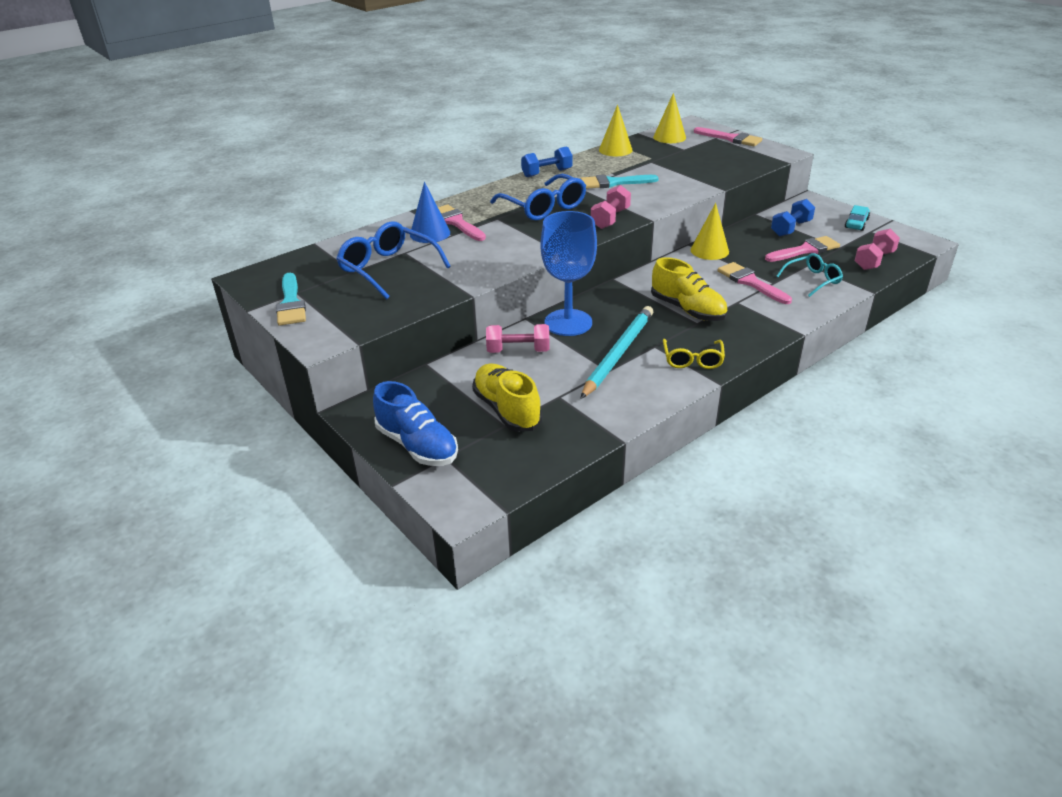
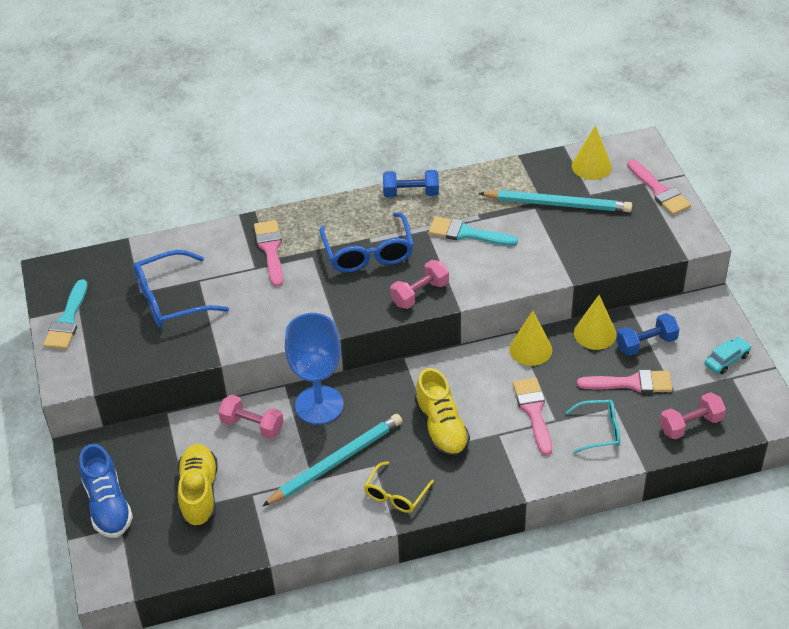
camera: 25 degrees right, 10 degrees up
blue glasses [336,221,451,300] -> blue glasses turned 90 degrees counterclockwise [134,250,229,328]
blue cone [410,182,450,243] -> none
yellow cone [599,104,632,156] -> yellow cone moved to [574,295,617,350]
none -> turquoise pencil [478,190,632,212]

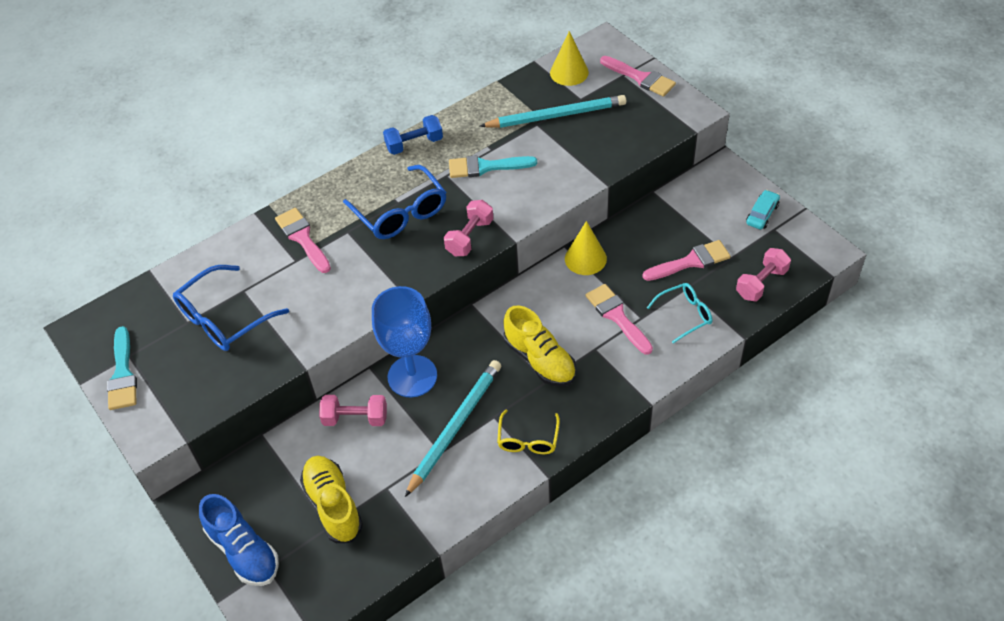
camera: 20 degrees left, 5 degrees up
yellow cone [574,295,617,350] -> none
blue dumbbell [616,313,680,356] -> none

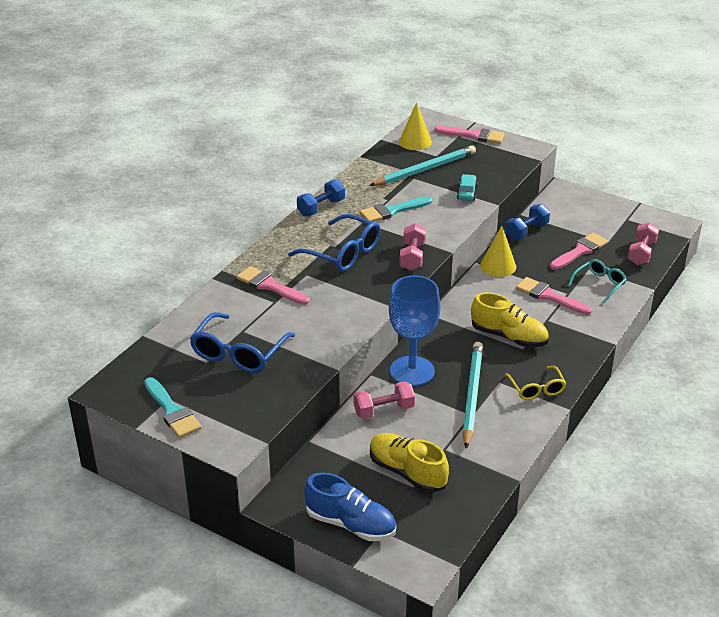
camera: 25 degrees left, 15 degrees down
turquoise car [746,190,780,229] -> turquoise car moved to [457,174,477,201]
none -> blue dumbbell [506,204,550,240]

